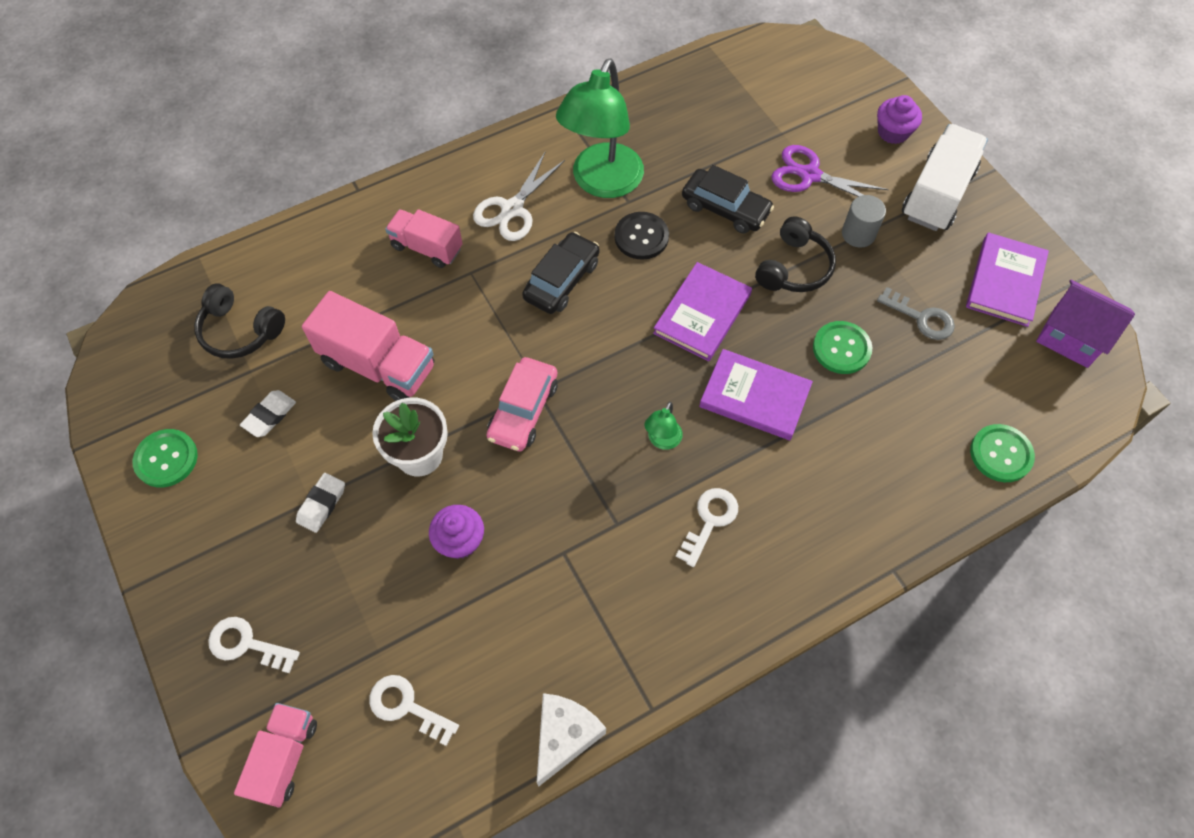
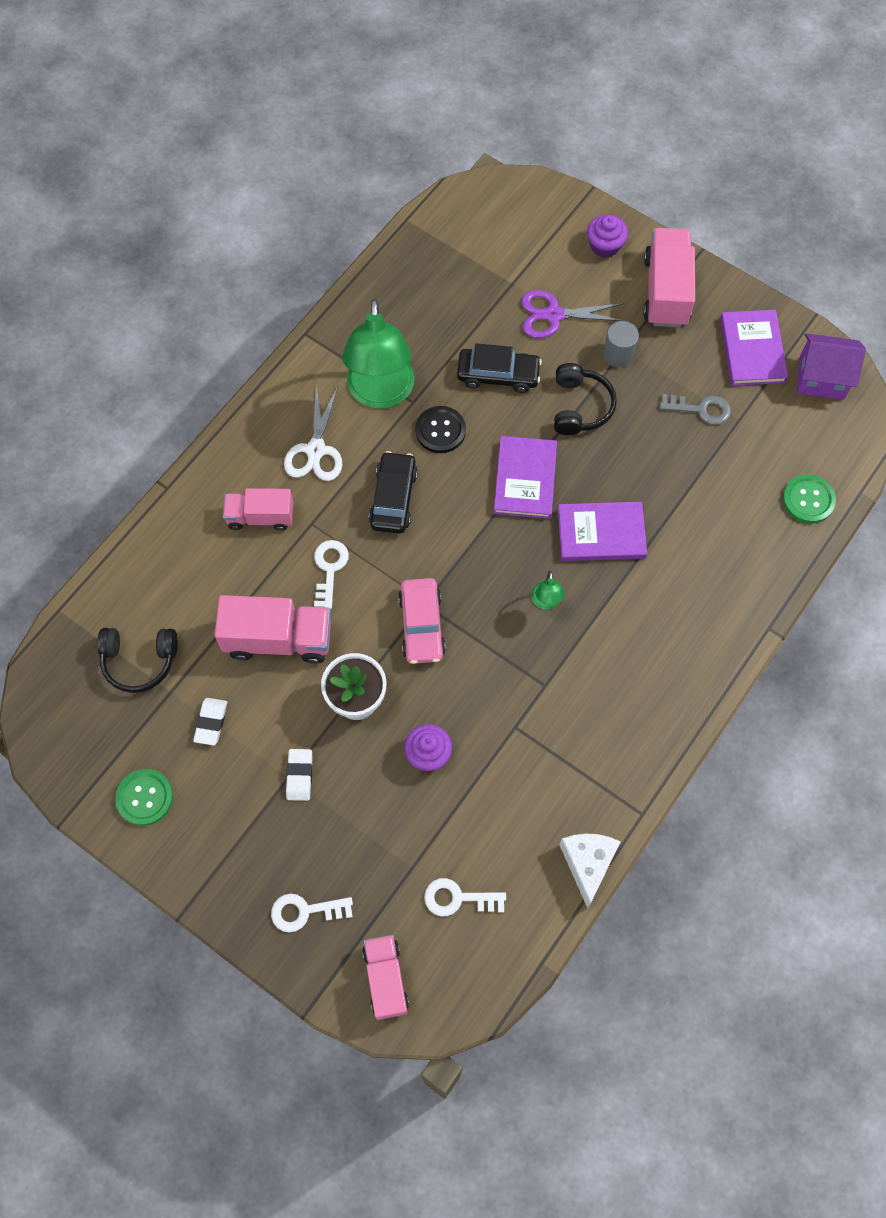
camera: 25 degrees left, 5 degrees up
white key [676,488,738,567] -> white key moved to [314,540,349,609]
green button [813,321,872,374] -> none
white truck [902,124,988,231] -> pink truck [643,228,695,328]

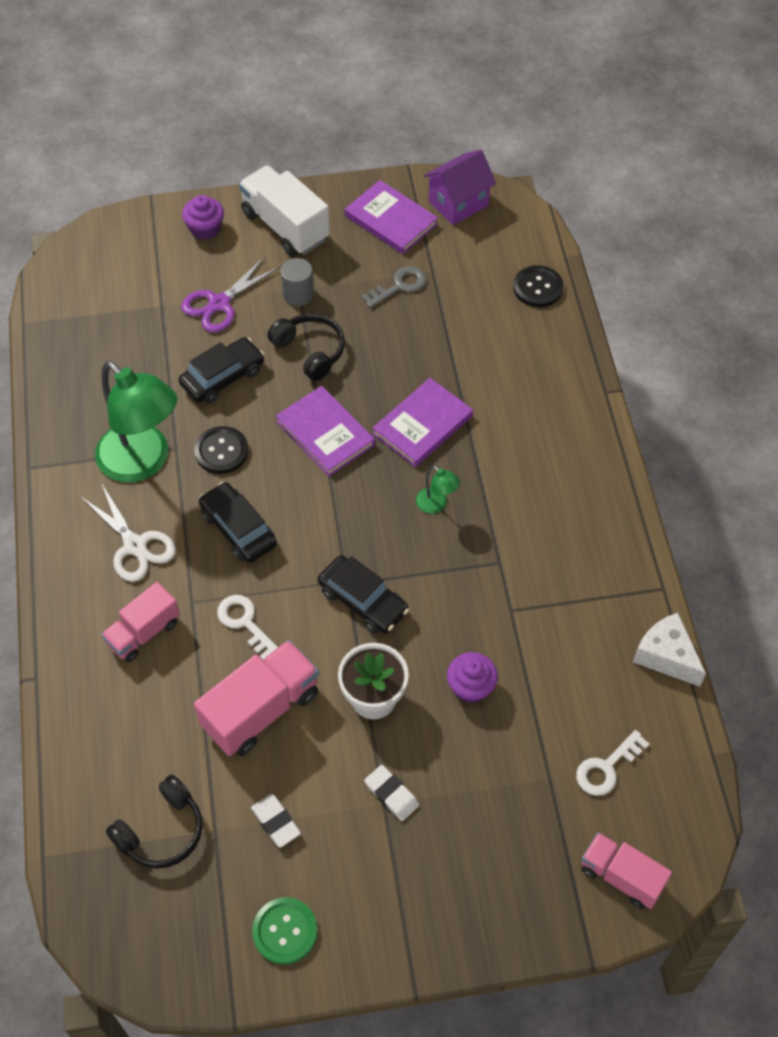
camera: 45 degrees left, 10 degrees down
white key [271,894,353,933] -> none
pink car [398,578,446,664] -> black car [318,555,409,634]
pink truck [643,228,695,328] -> white truck [239,165,330,256]
green button [783,475,836,524] -> black button [513,265,564,307]

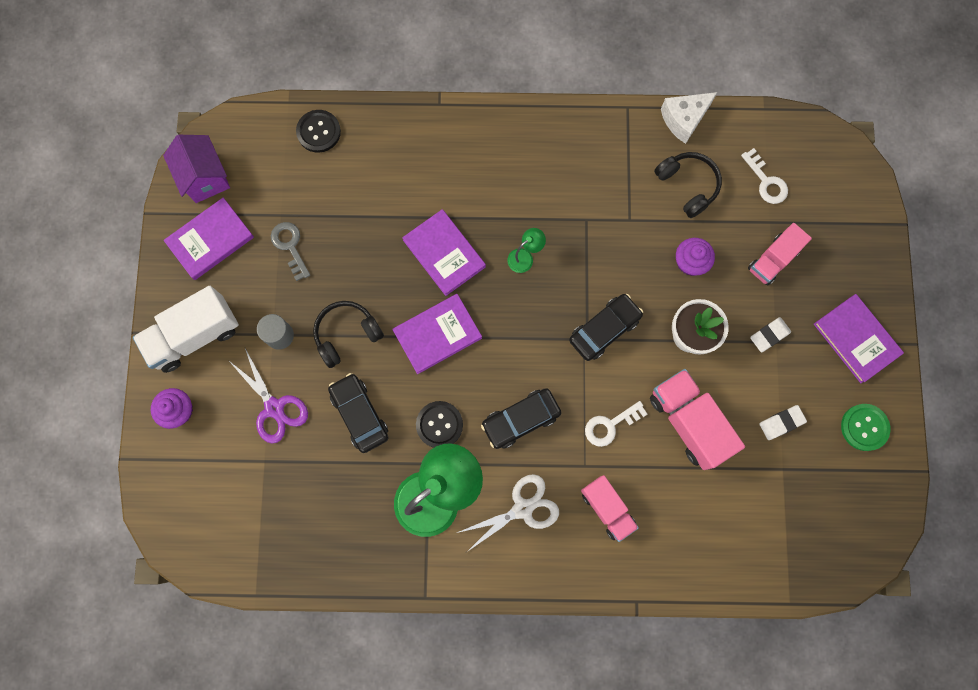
camera: 80 degrees left, 20 degrees up
black headphones [106,775,202,869] -> black headphones moved to [654,152,722,218]
pink truck [581,832,672,909] -> pink truck moved to [748,223,812,286]
none -> purple book [814,294,904,383]

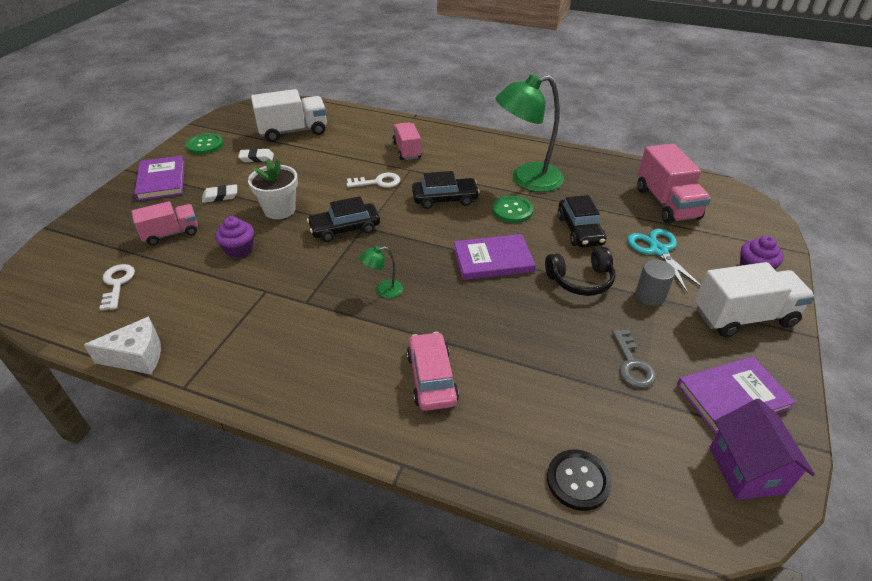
camera: 160 degrees left, 35 degrees down
purple scissors [228,348,308,444] -> turquoise scissors [627,229,701,293]
purple book [402,209,486,296] -> none
black button [416,401,463,448] -> green button [493,195,533,223]
white scissors [457,474,559,552] -> none
pink truck [650,369,745,470] -> pink truck moved to [637,144,711,224]
black headphones [654,152,722,218] -> none
none -> white truck [251,89,327,142]
none -> pink car [407,332,459,411]

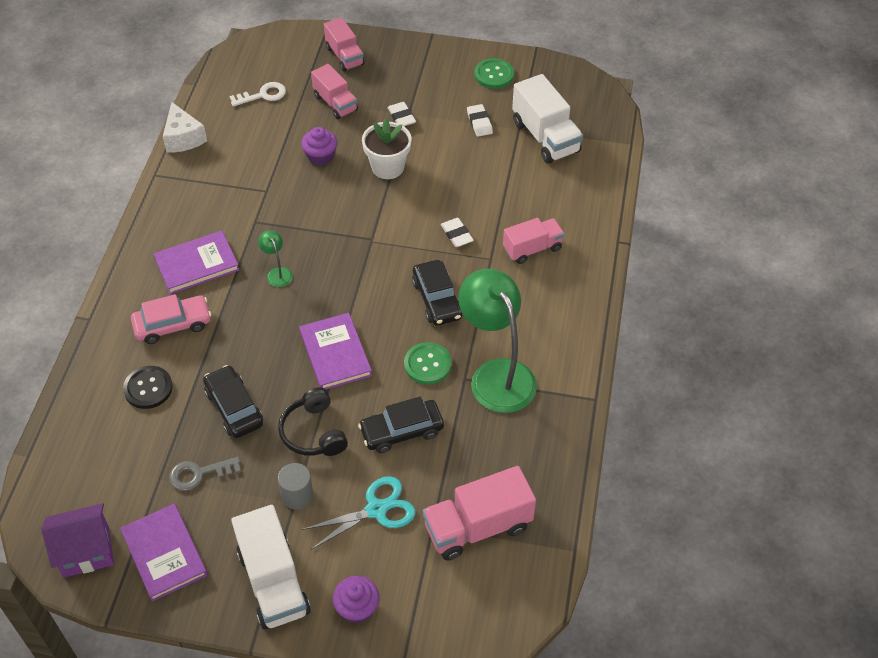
camera: 80 degrees right, 10 degrees up
purple book [134,156,185,201] -> purple book moved to [154,231,239,294]
black car [307,196,380,242] -> black car moved to [203,365,263,438]
white key [347,173,400,188] -> white eraser [441,218,474,247]
black button [547,449,612,511] -> black button moved to [123,366,173,409]
none -> pink truck [324,17,365,72]

